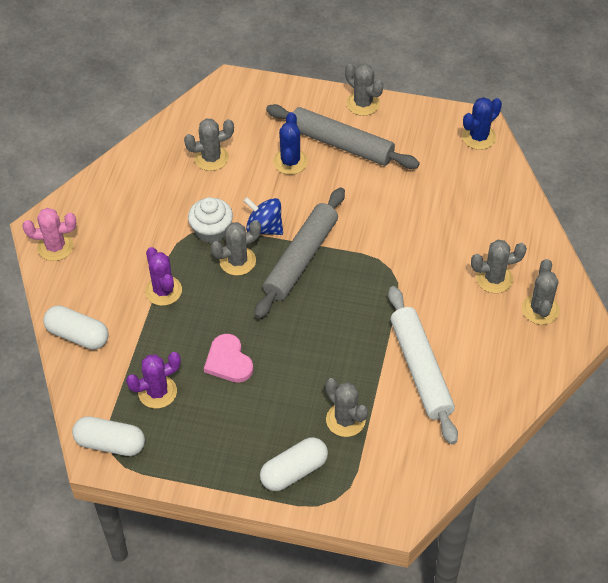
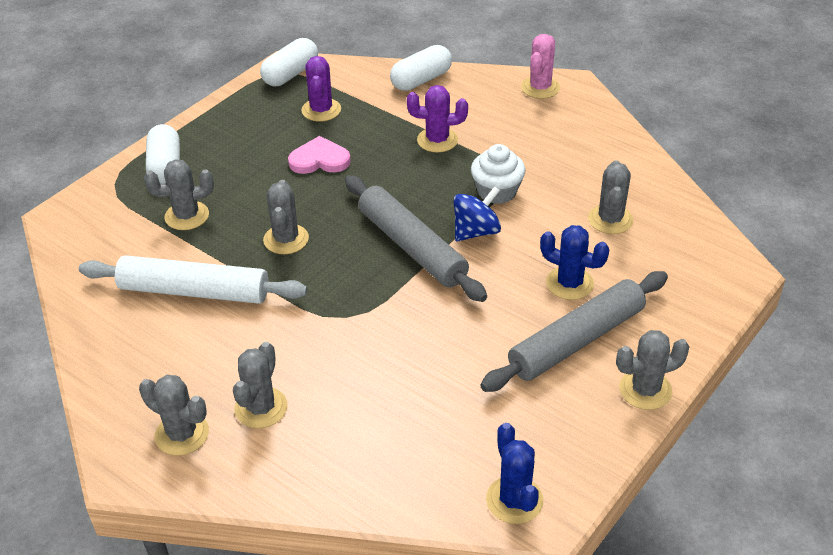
camera: 115 degrees right, 10 degrees down
grey cactus [211,220,261,276] -> grey cactus moved to [263,180,309,254]

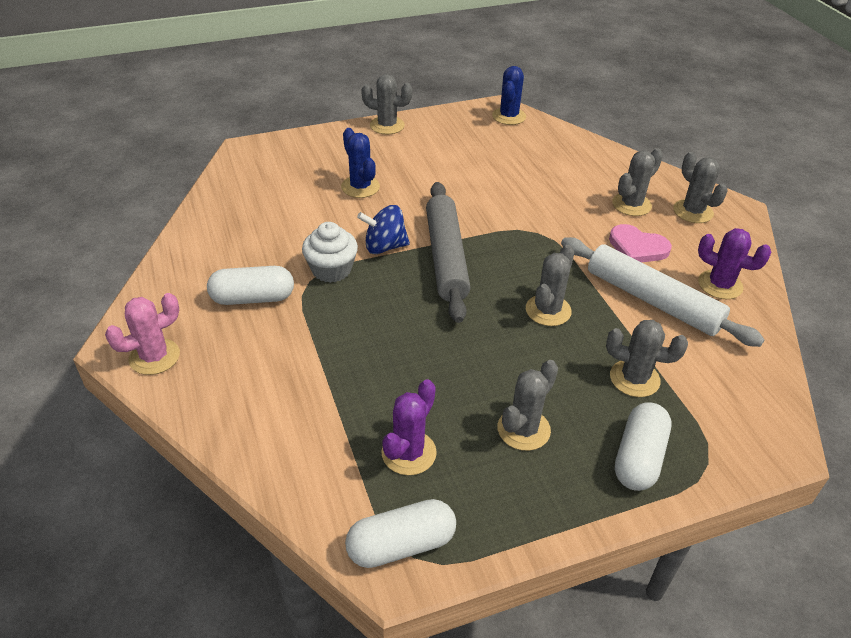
camera: 150 degrees left, 0 degrees up
pink heart [288,136,351,174] -> pink heart moved to [609,224,672,263]
white capsule [390,45,452,91] -> white capsule moved to [207,266,294,305]
purple cactus [407,85,468,153] -> purple cactus moved to [698,228,772,299]
grey rolling pin [480,271,668,392] -> none
grey cactus [588,160,633,234] -> grey cactus moved to [497,360,558,451]

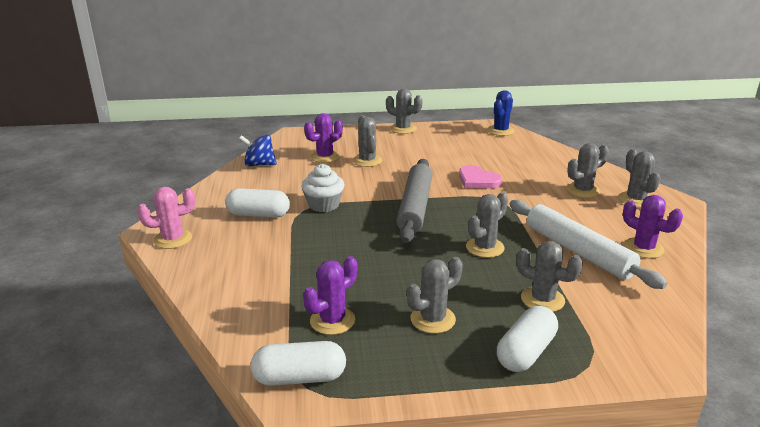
camera: 15 degrees right, 15 degrees down
blue cactus [341,128,380,198] -> grey cactus [353,115,382,167]
blue spinning top [357,205,410,254] -> blue spinning top moved to [239,135,277,166]
pink heart [609,224,672,263] -> pink heart moved to [459,165,502,189]
none -> purple cactus [304,113,343,163]

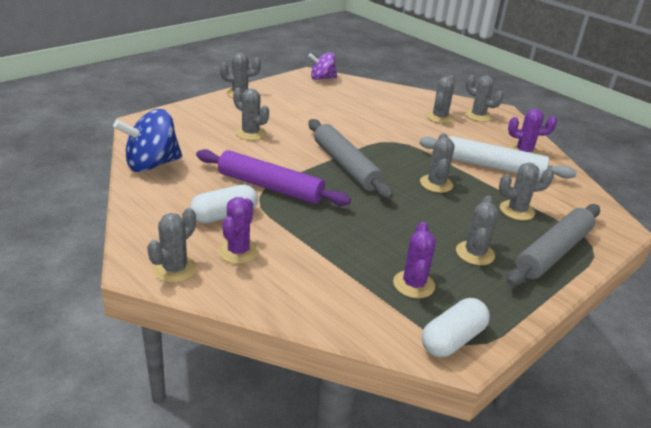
camera: 40 degrees left, 5 degrees up
pink cactus [138,187,195,249] -> grey cactus [147,208,197,283]
blue spinning top [239,135,277,166] -> blue spinning top [113,109,182,172], size x1.56
white cupcake [302,164,344,213] -> purple rolling pin [196,149,351,206]
purple cactus [304,113,343,163] -> purple cactus moved to [218,197,259,264]
pink heart [459,165,502,189] -> none
blue cactus [487,90,515,136] -> purple spinning top [308,52,337,80]
white capsule [497,306,558,372] -> grey rolling pin [507,204,600,286]

